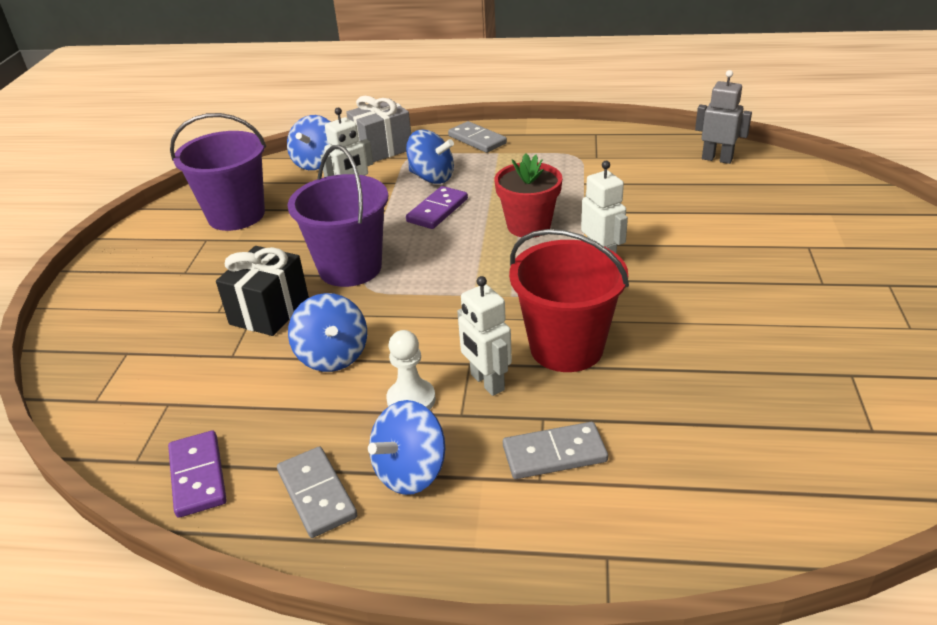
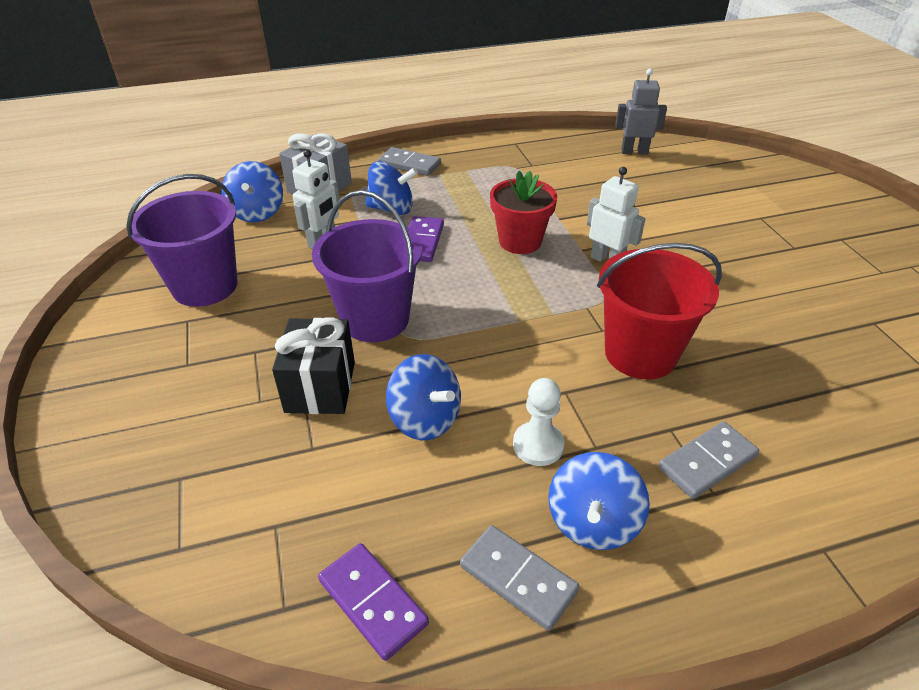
camera: 25 degrees left, 5 degrees up
white robot [457,276,512,396] -> none

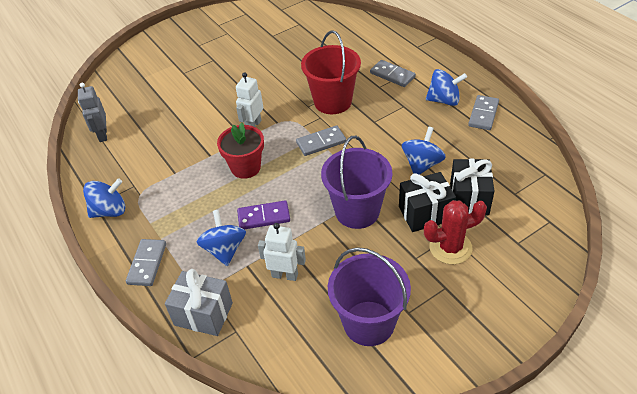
camera: 105 degrees left, 5 degrees up
blue spinning top [221,161,283,222] -> blue spinning top moved to [83,178,125,218]
purple domino [318,543,429,661] -> none
white pawn [513,378,565,466] -> none
none -> grey domino [296,125,346,156]
none -> red cactus [424,200,487,264]
none -> black gift [450,159,494,215]

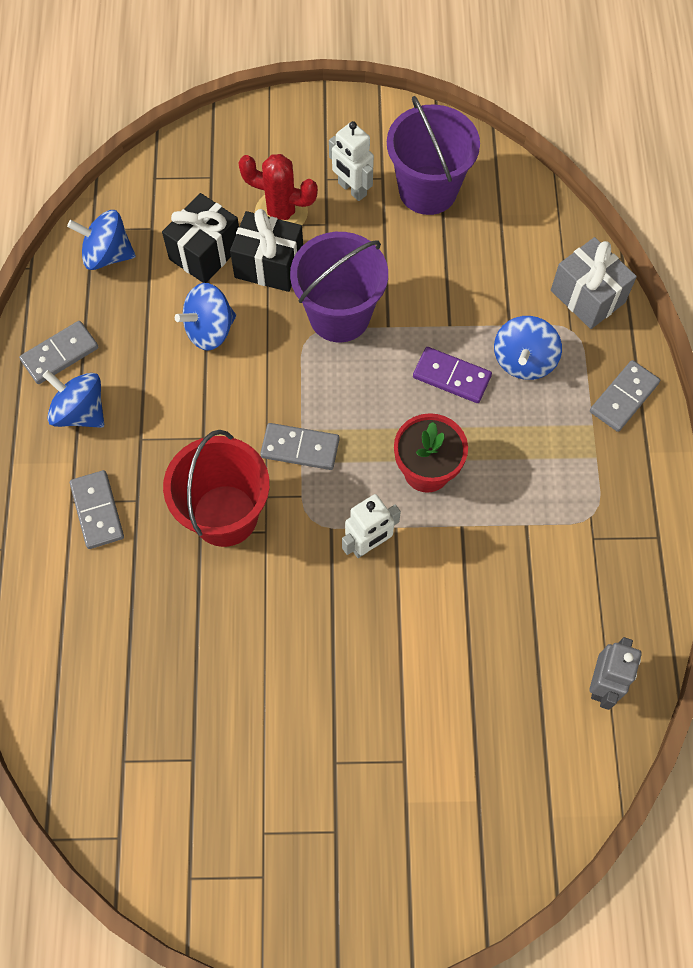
camera: 150 degrees left, 20 degrees up
blue spinning top [83,178,125,218] -> blue spinning top moved to [67,210,136,270]
white robot [258,223,306,281] -> white robot moved to [329,121,374,201]

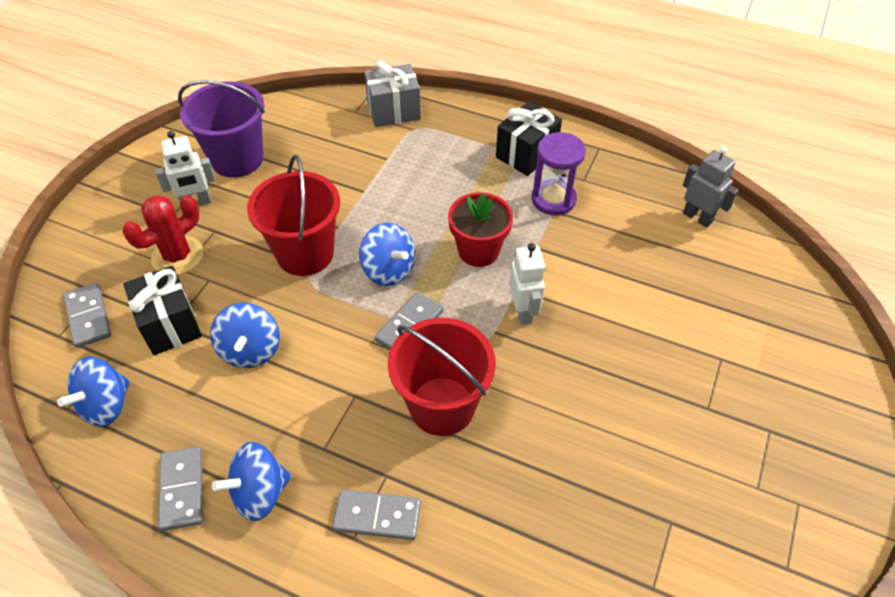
camera: 65 degrees left, 15 degrees down
black gift [230,209,303,292] -> black gift moved to [496,101,562,176]
purple bucket [290,232,388,342] -> red bucket [247,155,340,276]
purple domino [413,347,492,403] -> none
blue spinning top [494,316,562,380] -> blue spinning top moved to [359,223,415,286]
grey domino [590,360,660,432] -> grey domino moved to [63,283,111,348]
none -> purple hourglass [532,132,586,215]

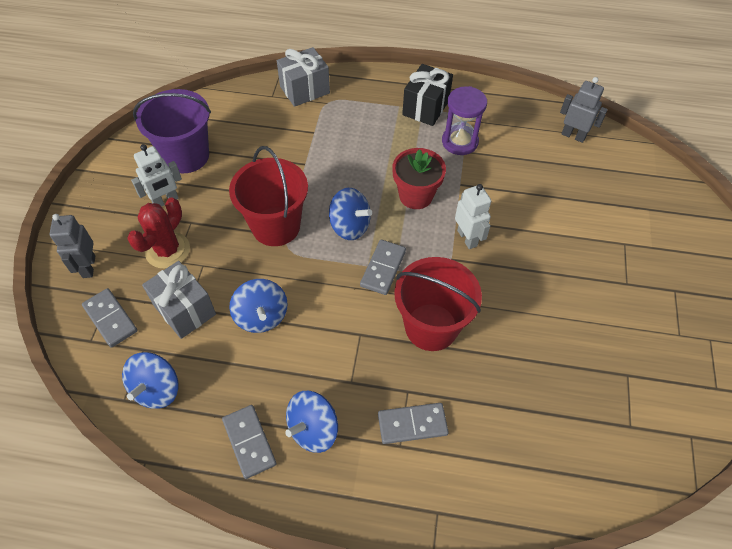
camera: 15 degrees left, 5 degrees up
black gift [123,266,202,355] -> grey gift [142,261,216,339]
none -> grey robot [50,214,95,278]

